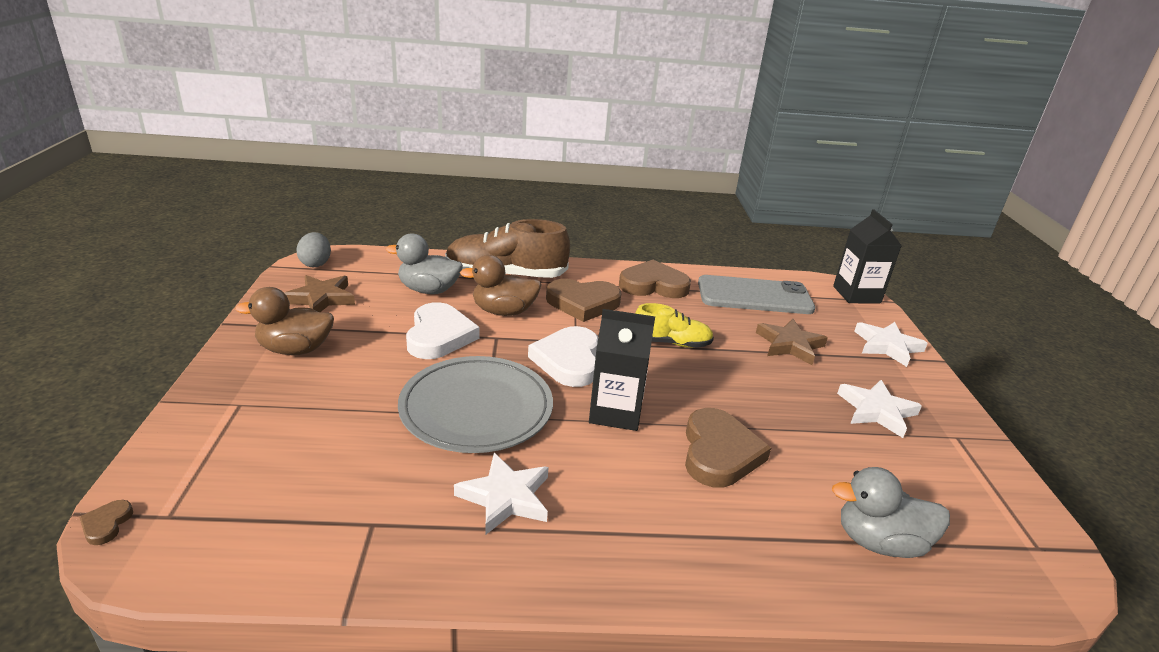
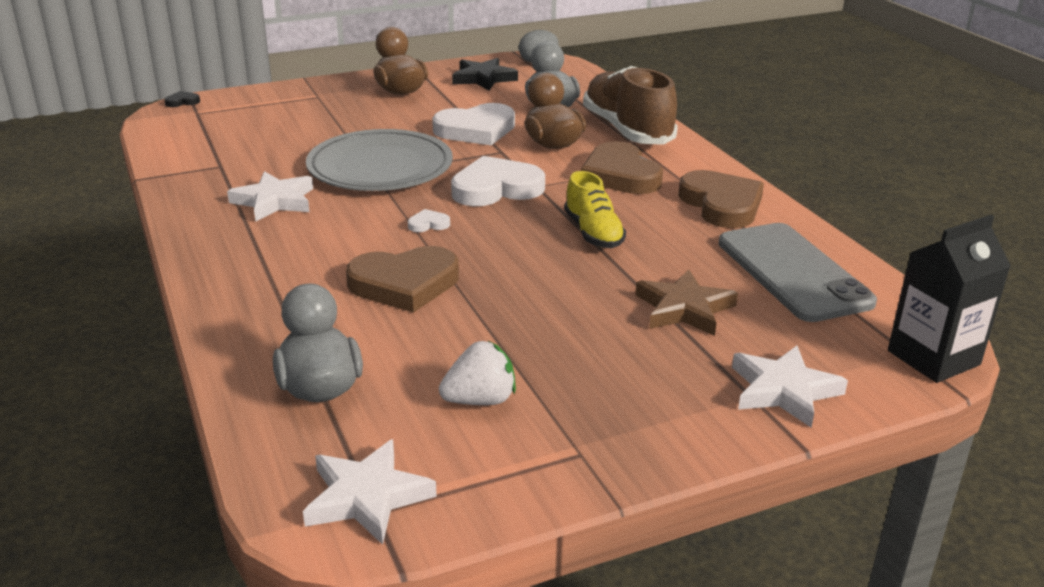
camera: 70 degrees right, 0 degrees up
brown heart [79,500,133,545] -> black heart [164,91,200,107]
brown star [284,275,355,312] -> black star [452,58,518,91]
black carton [589,309,655,431] -> white heart [408,209,450,232]
white star [837,380,922,438] -> white star moved to [303,439,437,545]
none -> white strawberry [439,341,516,405]

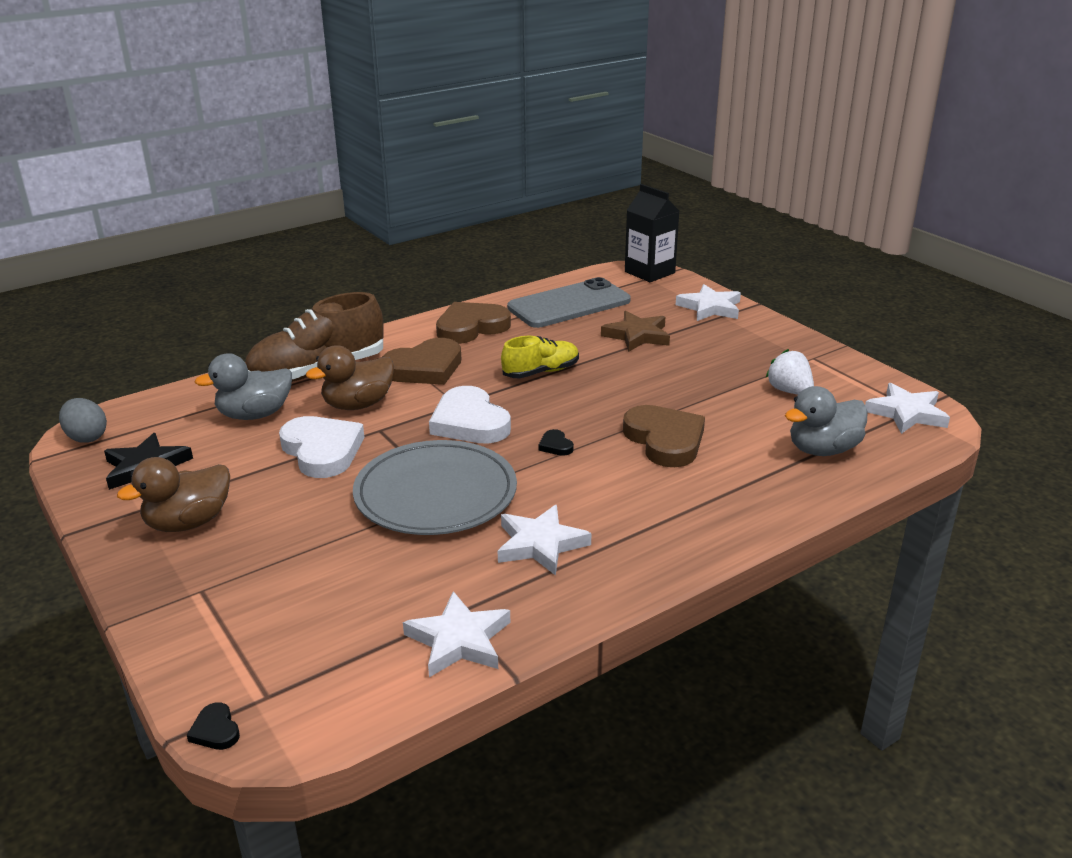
camera: 100 degrees left, 0 degrees up
white heart [408,209,450,232] -> black heart [539,429,574,456]
none -> white star [403,591,510,677]

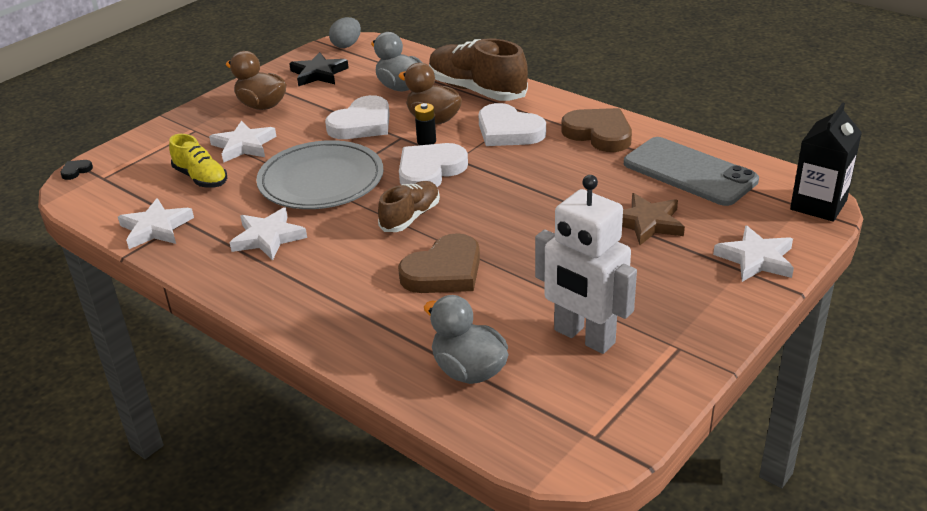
camera: 75 degrees right, 5 degrees up
brown heart [382,338,461,385] -> white heart [479,103,546,146]
yellow shoe [501,336,579,378] -> yellow shoe moved to [169,134,227,188]
black heart [539,429,574,456] -> brown shoe [378,181,440,232]
white strawberry [766,349,814,395] -> white robot [535,175,637,354]
white star [865,383,950,434] -> white star moved to [209,121,276,163]
none -> black battery [414,103,436,145]

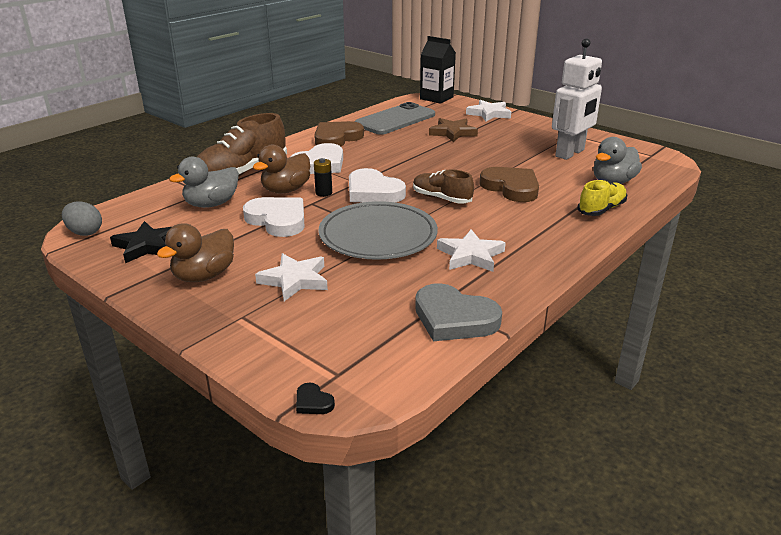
camera: 90 degrees left, 5 degrees down
white star [118,198,194,249] -> grey heart [415,283,502,341]
yellow shoe [169,134,227,188] -> yellow shoe moved to [577,180,627,216]

